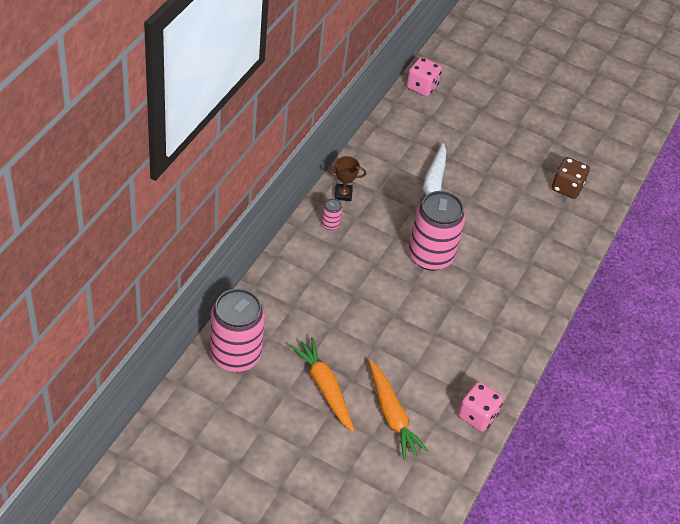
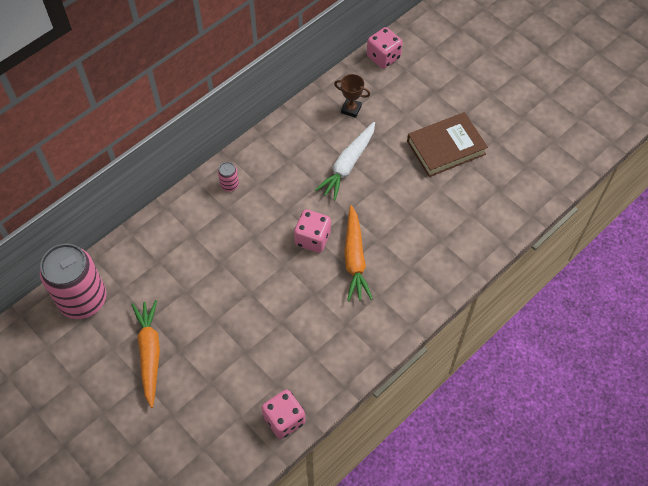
camera: 25 degrees right, 10 degrees up
brown trophy [327,156,366,201] -> brown trophy moved to [334,74,370,118]
orange carrot [369,360,428,459] -> orange carrot moved to [344,205,373,301]
pink can [408,191,465,271] -> pink dice [294,210,331,253]
brown dice [552,157,590,199] -> none
none -> brown book [407,112,488,177]

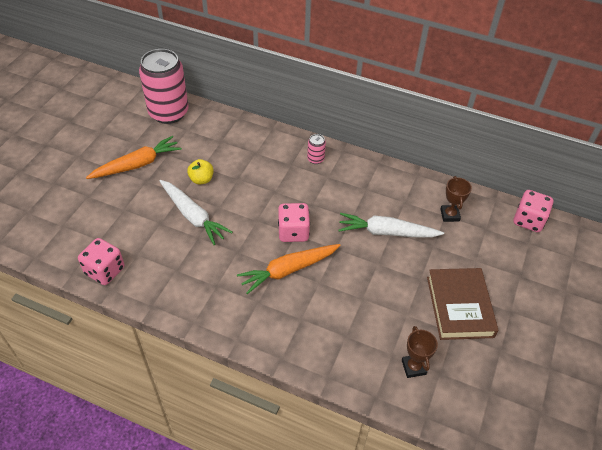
camera: 65 degrees right, 10 degrees down
brown book [407,112,488,177] -> brown book turned 45 degrees clockwise [427,268,499,340]
none -> white carrot [160,180,233,245]
none -> yellow apple [187,159,214,184]
none -> brown trophy [402,326,438,378]

